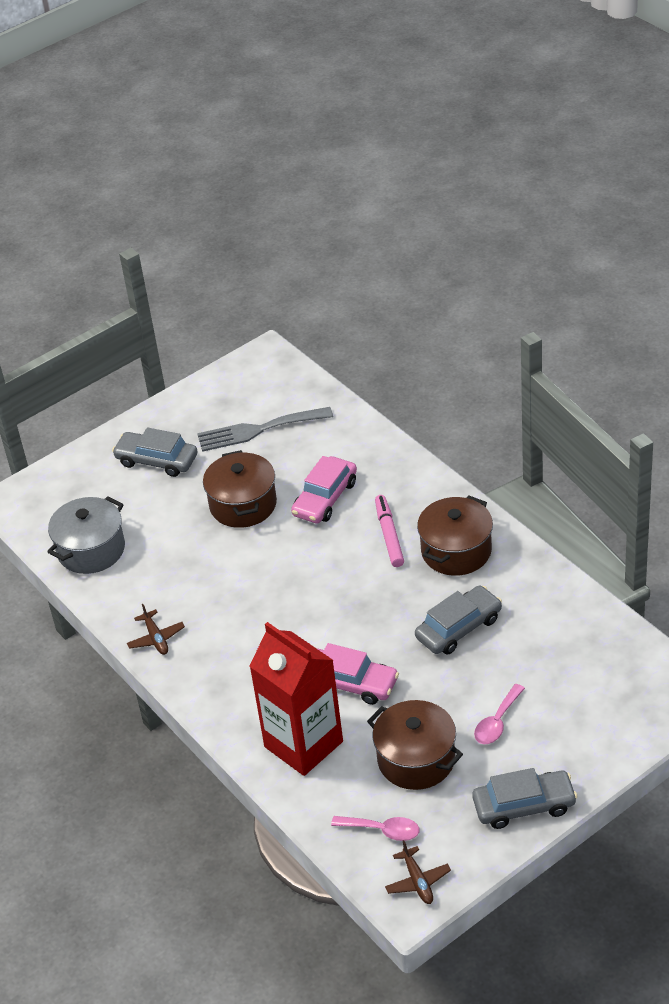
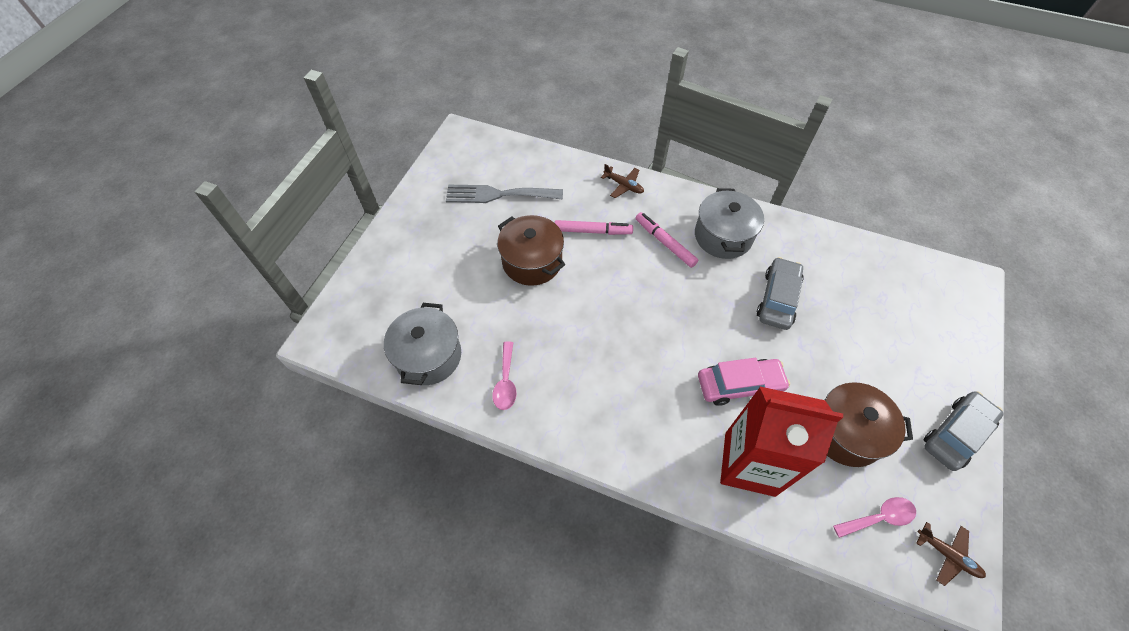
camera: 35 degrees left, 15 degrees up
grey car [112,427,198,477] -> none
brown plane [127,604,185,655] -> brown plane moved to [601,164,644,198]
grey fork [197,407,333,452] -> grey fork turned 45 degrees clockwise [446,185,563,203]
pink car [291,456,357,523] -> pink marker [555,220,633,235]
brown pot [417,495,493,576] -> grey pot [695,188,764,259]
pink spoon [474,684,525,744] -> pink spoon moved to [492,341,517,410]

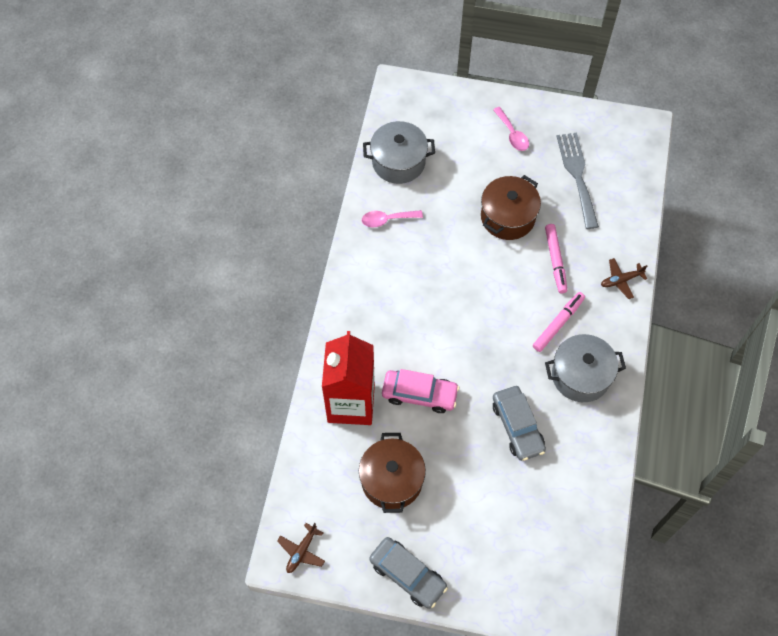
camera: 80 degrees right, 5 degrees up
brown plane [601,164,644,198] -> brown plane turned 45 degrees clockwise [601,258,647,299]
pink car [698,358,790,406] -> pink car turned 60 degrees counterclockwise [382,369,459,413]
grey car [757,257,804,330] -> grey car turned 60 degrees clockwise [493,386,546,461]
pink spoon [833,497,916,538] -> pink spoon moved to [493,107,529,151]

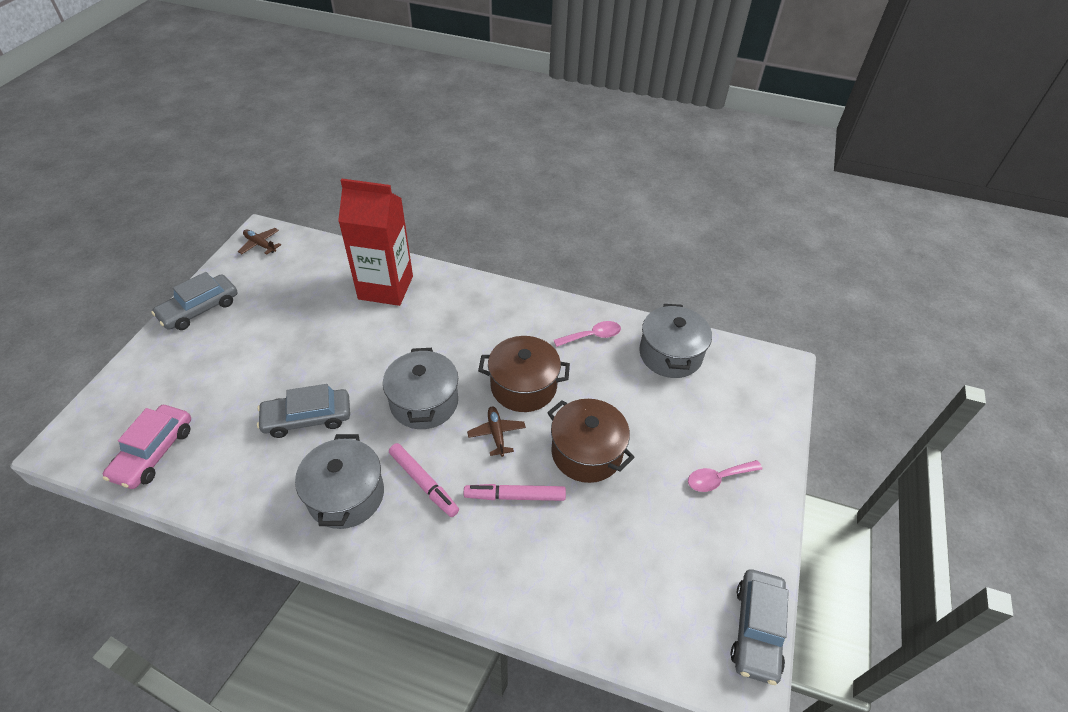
camera: 95 degrees right, 15 degrees down
brown pot [359,433,426,513] -> brown pot moved to [478,336,570,412]
pink spoon [362,210,423,227] -> pink spoon turned 75 degrees clockwise [554,321,621,347]
pink car [382,369,459,413] -> pink car moved to [103,405,191,489]
grey fork [556,133,599,229] -> none
brown plane [601,258,647,299] -> brown plane moved to [467,406,526,457]
none -> grey pot [383,348,458,429]
none -> grey car [731,569,789,685]

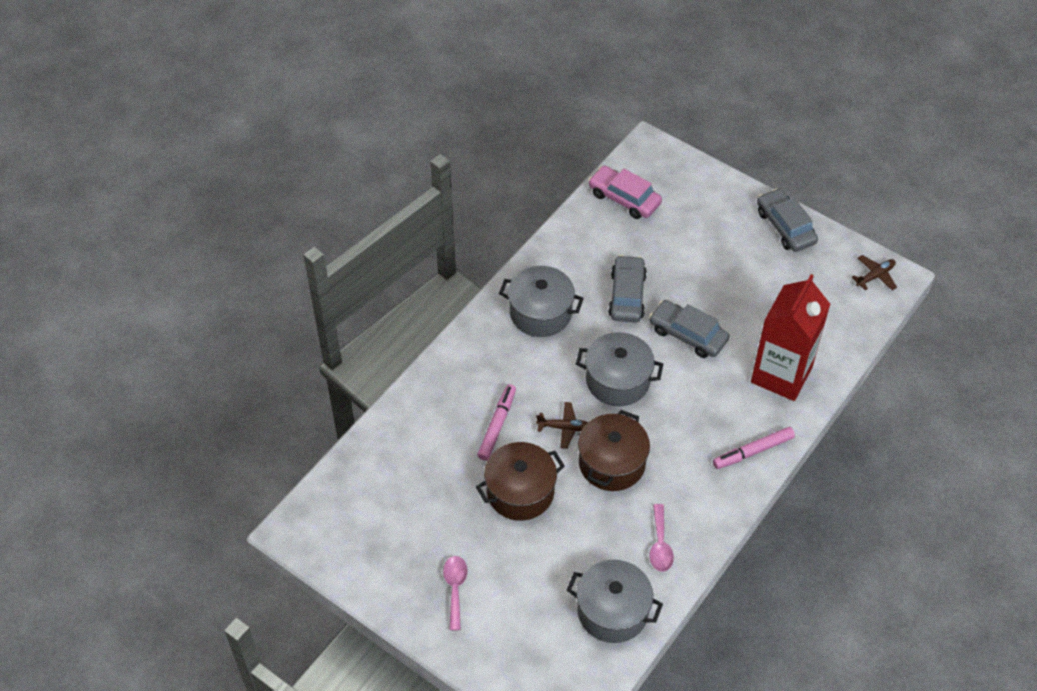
camera: 110 degrees right, 5 degrees up
pink marker [389,443,459,517] -> pink marker moved to [713,427,795,469]
grey car [731,569,789,685] -> grey car moved to [649,300,729,358]

